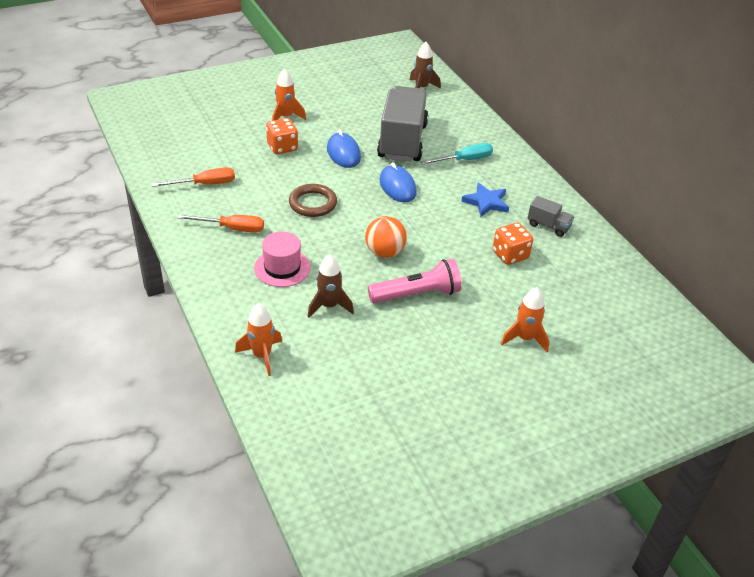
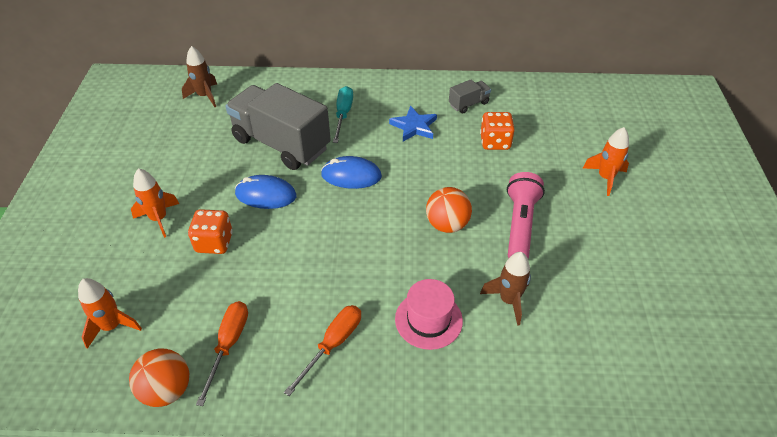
camera: 60 degrees left, 5 degrees up
orange rocket [235,303,282,376] -> orange rocket moved to [78,278,142,349]
brown ring [289,184,337,217] -> none
none -> orange ball [129,349,189,407]

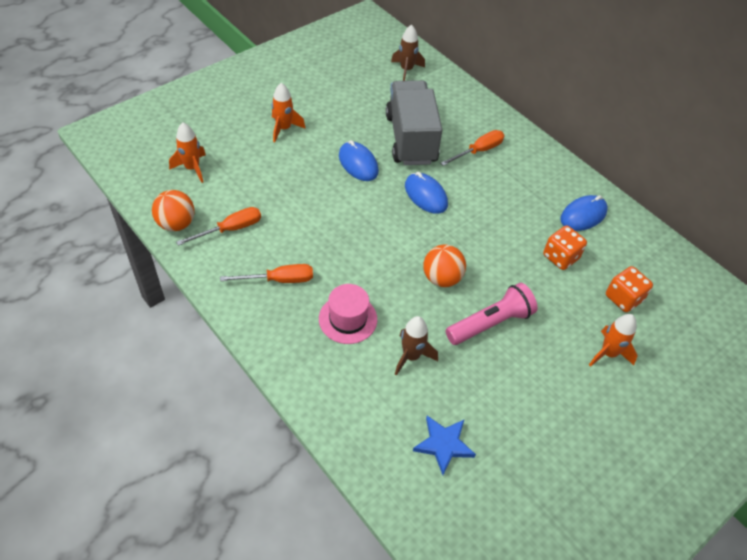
camera: 45 degrees right, 5 degrees up
orange dice [188,209,233,254] -> orange dice moved to [606,266,653,312]
turquoise screwdriver [333,86,353,143] -> orange screwdriver [441,130,504,166]
blue star [389,106,437,142] -> blue star moved to [413,416,476,475]
grey truck [449,79,491,113] -> blue mouse [560,195,608,231]

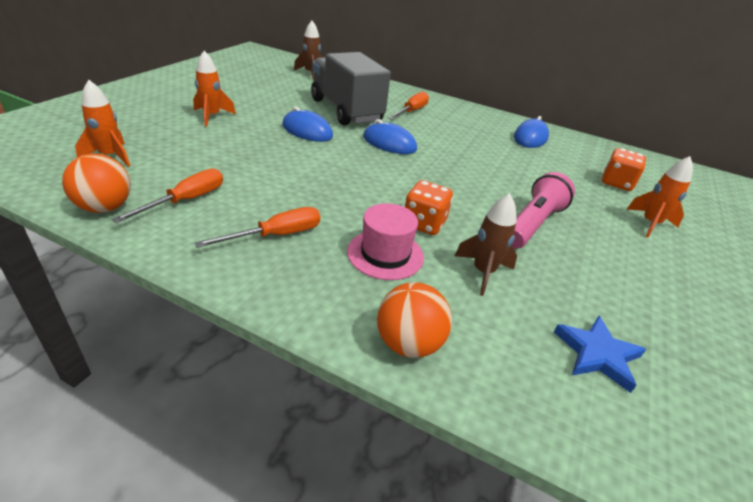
camera: 25 degrees left, 15 degrees down
orange ball [424,244,466,287] -> orange ball moved to [377,282,452,358]
orange dice [543,226,587,270] -> orange dice moved to [405,180,453,235]

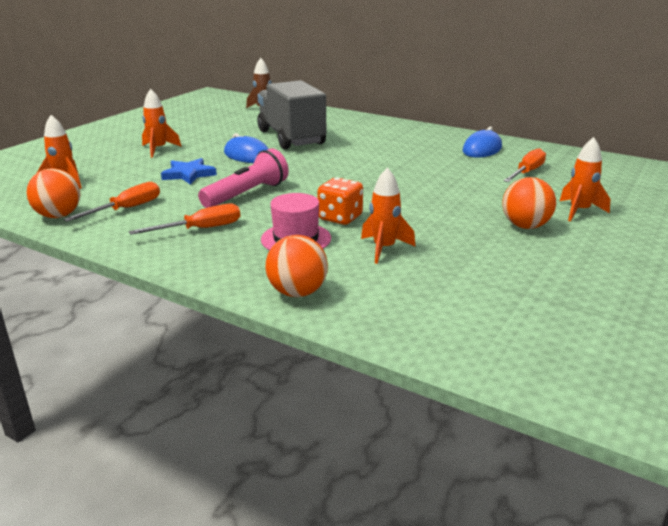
camera: 10 degrees right, 10 degrees down
blue mouse [363,119,417,154] -> none
orange screwdriver [388,91,429,119] -> orange screwdriver moved to [503,148,546,182]
brown rocket [455,193,517,296] -> orange rocket [361,167,416,264]
pink flashlight [512,172,575,249] -> pink flashlight moved to [198,148,289,208]
blue star [554,316,646,393] -> blue star moved to [161,158,217,185]
orange dice [602,148,646,191] -> none
none -> orange ball [502,177,556,229]

